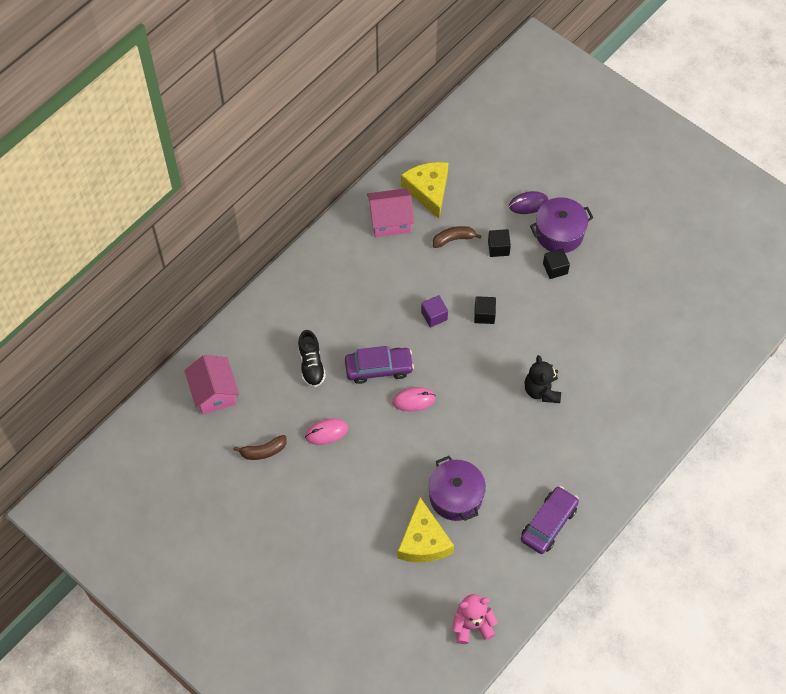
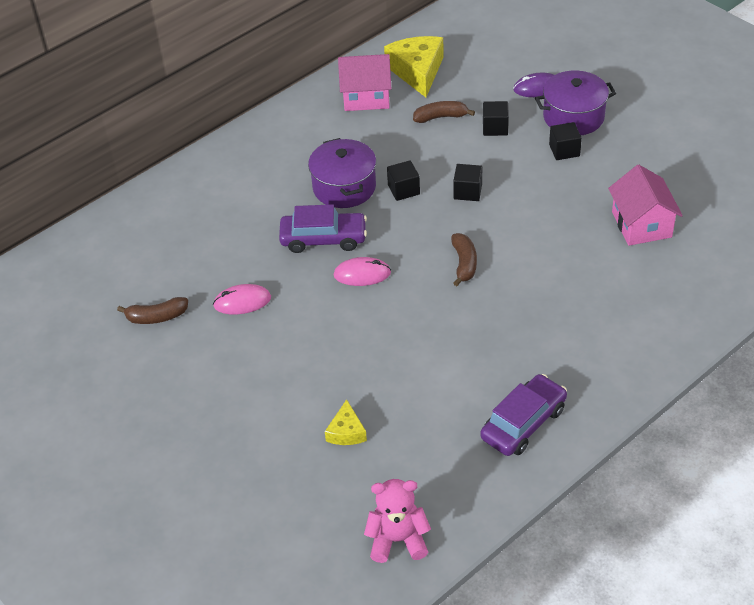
camera: 10 degrees right, 15 degrees down
pink house [184,355,239,415] -> pink house moved to [608,165,683,246]
black shoe [298,330,326,388] -> none
yellow cheese [398,497,454,563] -> yellow cheese [325,399,367,445], size x0.53
purple cube [421,295,448,327] -> black cube [387,160,420,201]
purple pot [428,456,486,521] -> purple pot moved to [308,138,376,208]
black teddy bear [525,355,561,403] -> none
none -> brown banana [451,233,477,286]

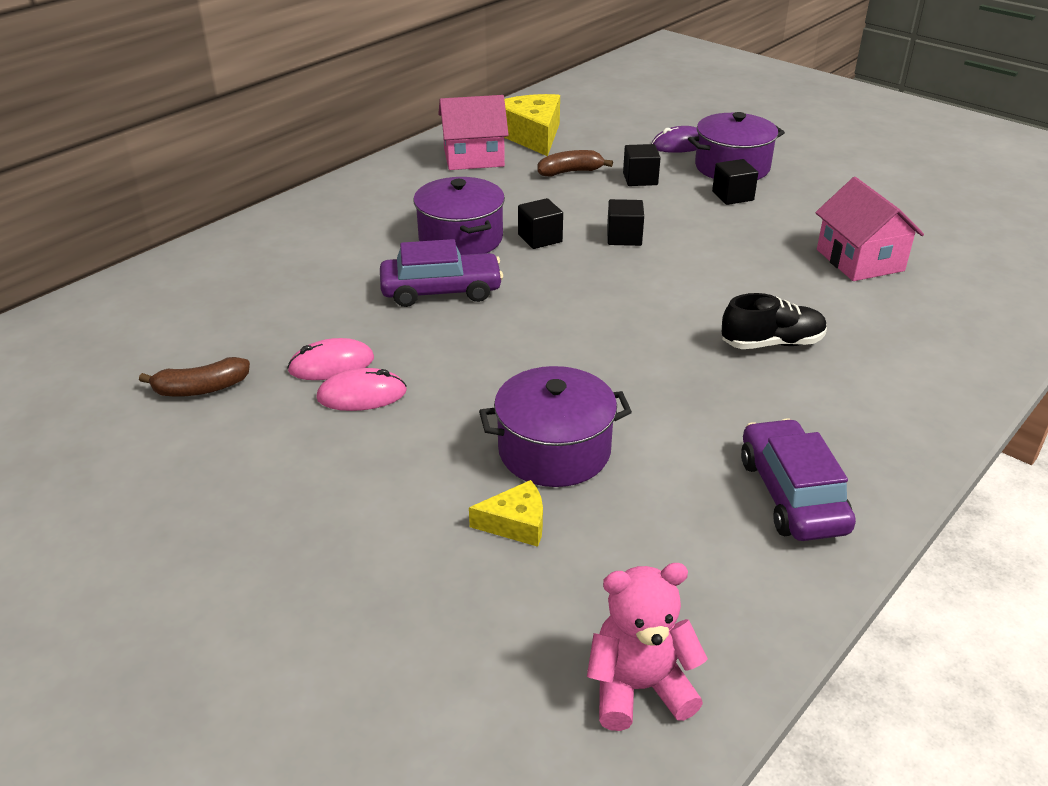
camera: 10 degrees left, 10 degrees down
yellow cheese [325,399,367,445] -> yellow cheese turned 90 degrees counterclockwise [469,480,543,547]
pink mouse [334,257,391,286] -> pink mouse moved to [316,368,407,411]
brown banana [451,233,477,286] -> none
purple car [480,374,567,456] -> purple car turned 45 degrees counterclockwise [741,419,856,541]
none -> purple pot [479,366,632,487]
none -> black shoe [722,293,827,349]

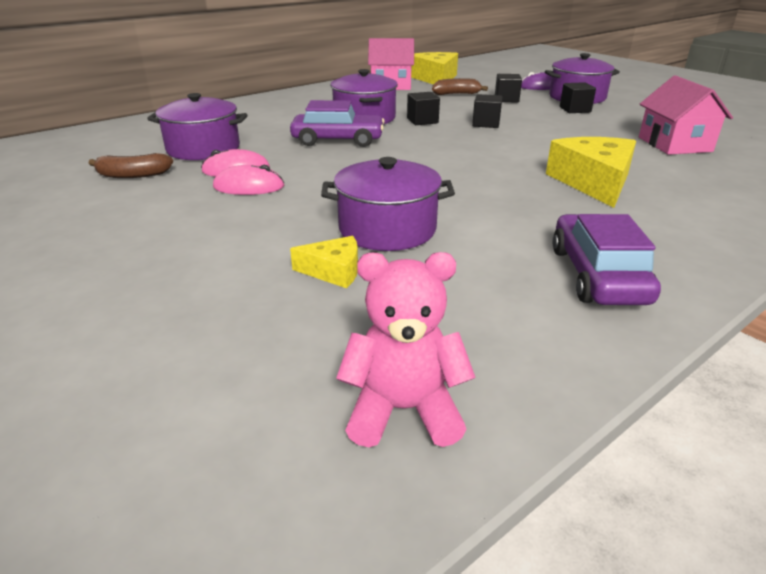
camera: 10 degrees right, 5 degrees down
black shoe [722,293,827,349] -> yellow cheese [546,137,636,208]
none -> purple pot [147,93,247,160]

